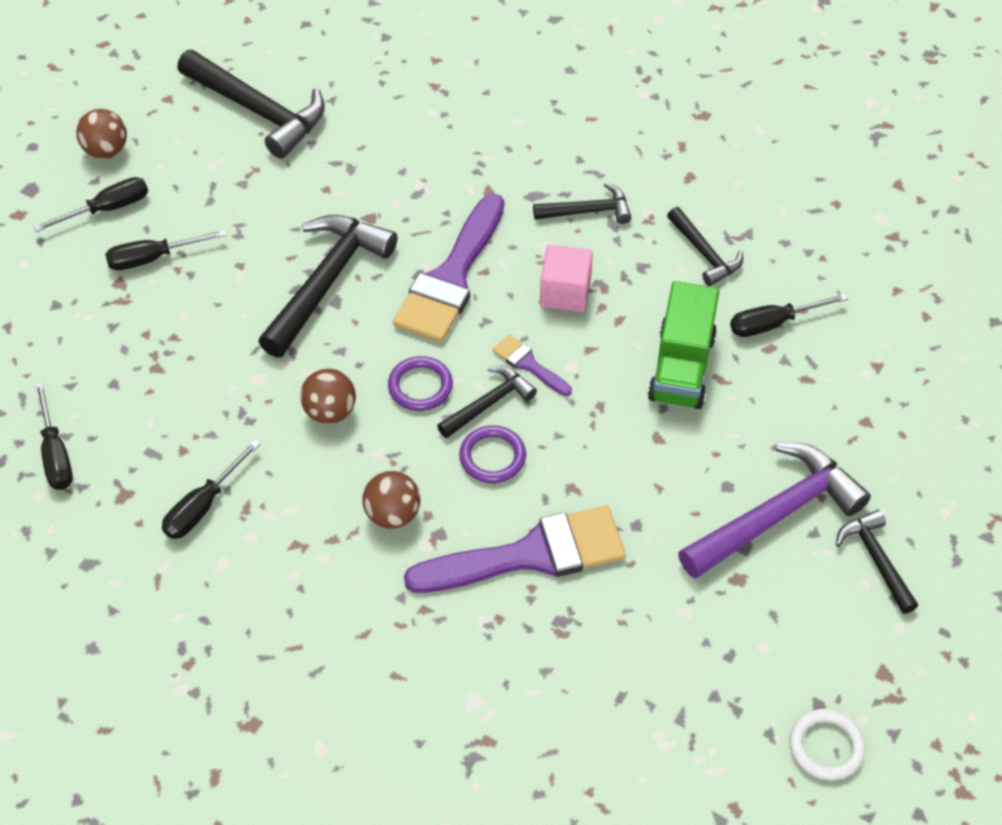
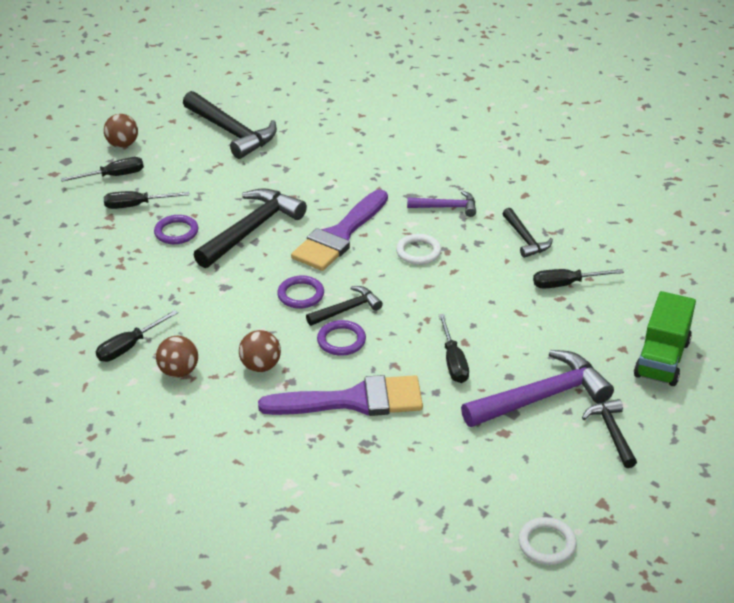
camera: 10 degrees right, 15 degrees down
black screwdriver [35,382,73,490] -> black screwdriver moved to [438,314,469,383]
brown ball [300,369,356,424] -> brown ball moved to [156,336,198,378]
purple brush [493,335,572,396] -> none
black hammer [533,183,631,224] -> purple hammer [407,191,476,217]
pink cube [540,245,593,312] -> white ring [396,234,441,265]
green truck [648,281,720,409] -> green truck moved to [634,291,696,386]
none -> purple ring [154,215,198,244]

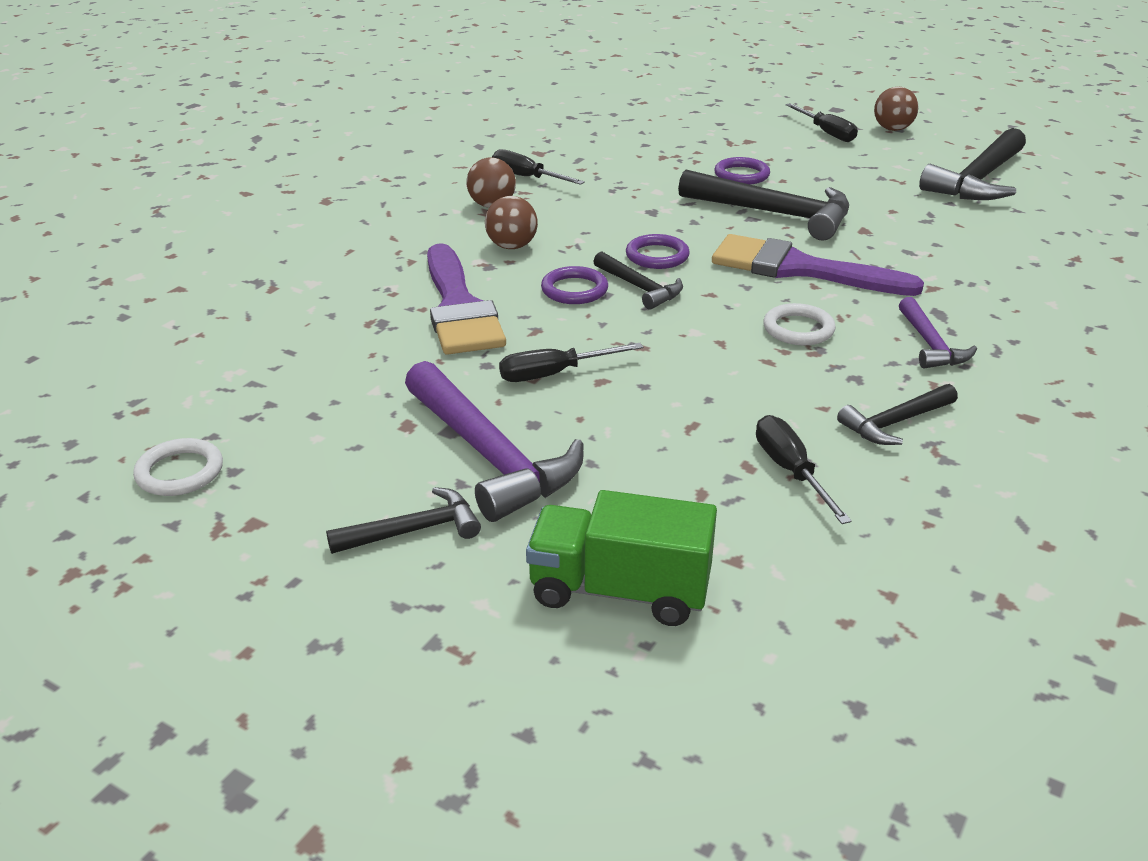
camera: 80 degrees right, 5 degrees down
black screwdriver [104,191,189,209] -> none

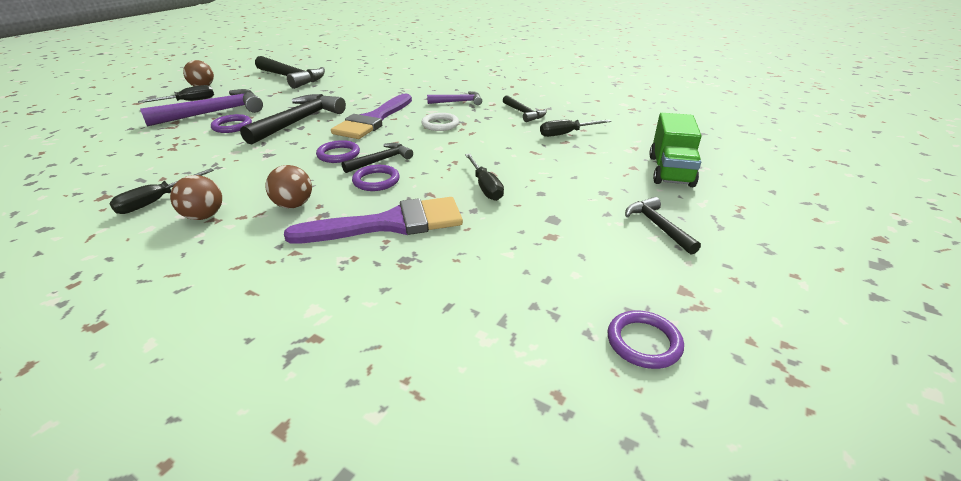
camera: 90 degrees left, 0 degrees up
white ring [133,438,223,496] -> purple ring [608,311,684,369]
purple hammer [405,361,584,522] -> purple hammer moved to [140,89,263,127]

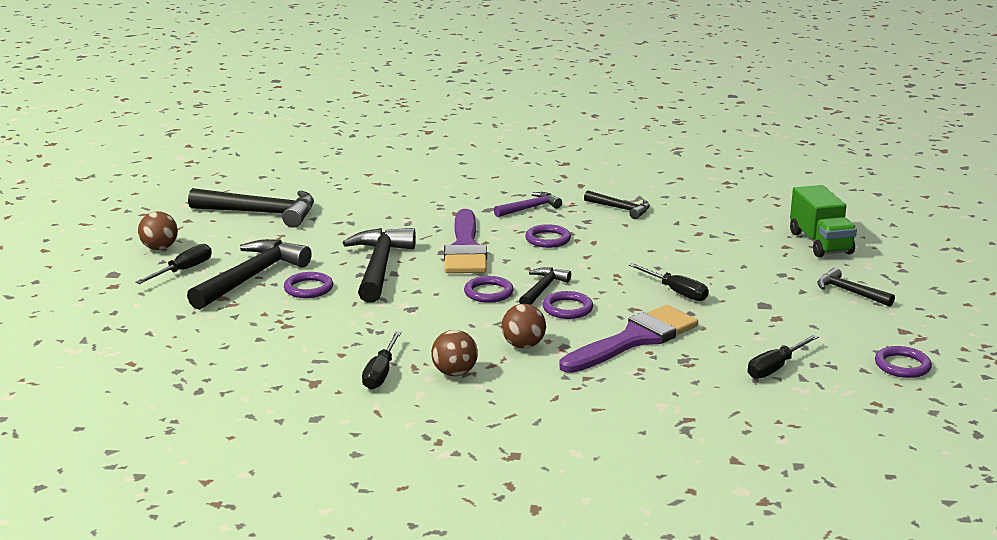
camera: 25 degrees left, 10 degrees down
purple hammer [140,89,263,127] -> black hammer [187,239,312,310]
white ring [422,113,459,131] -> purple ring [525,224,571,248]
black screwdriver [540,120,611,137] -> black screwdriver moved to [748,334,819,379]

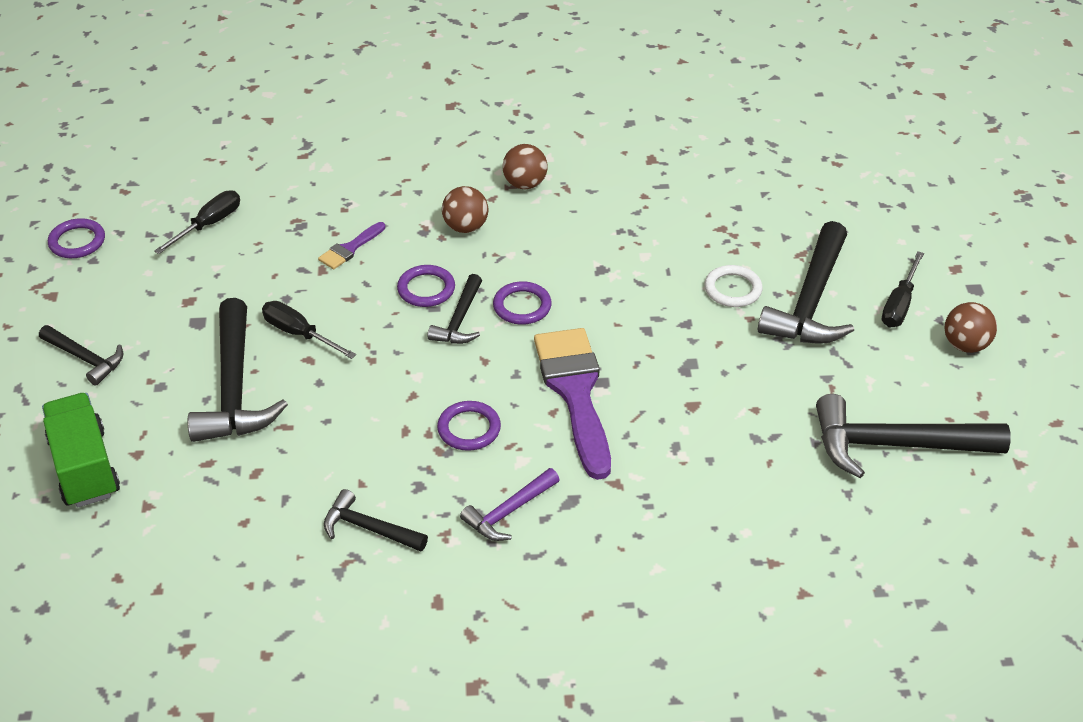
camera: 170 degrees right, 20 degrees up
purple ring [284,272,333,298] -> white ring [704,265,763,307]
black hammer [343,228,416,303] -> black hammer moved to [188,298,288,442]
black screwdriver [362,331,402,390] -> none
purple brush [559,305,698,373] -> purple brush [318,222,385,269], size x0.46

